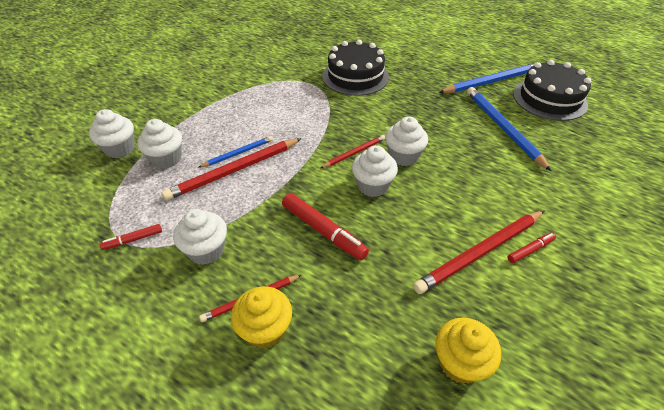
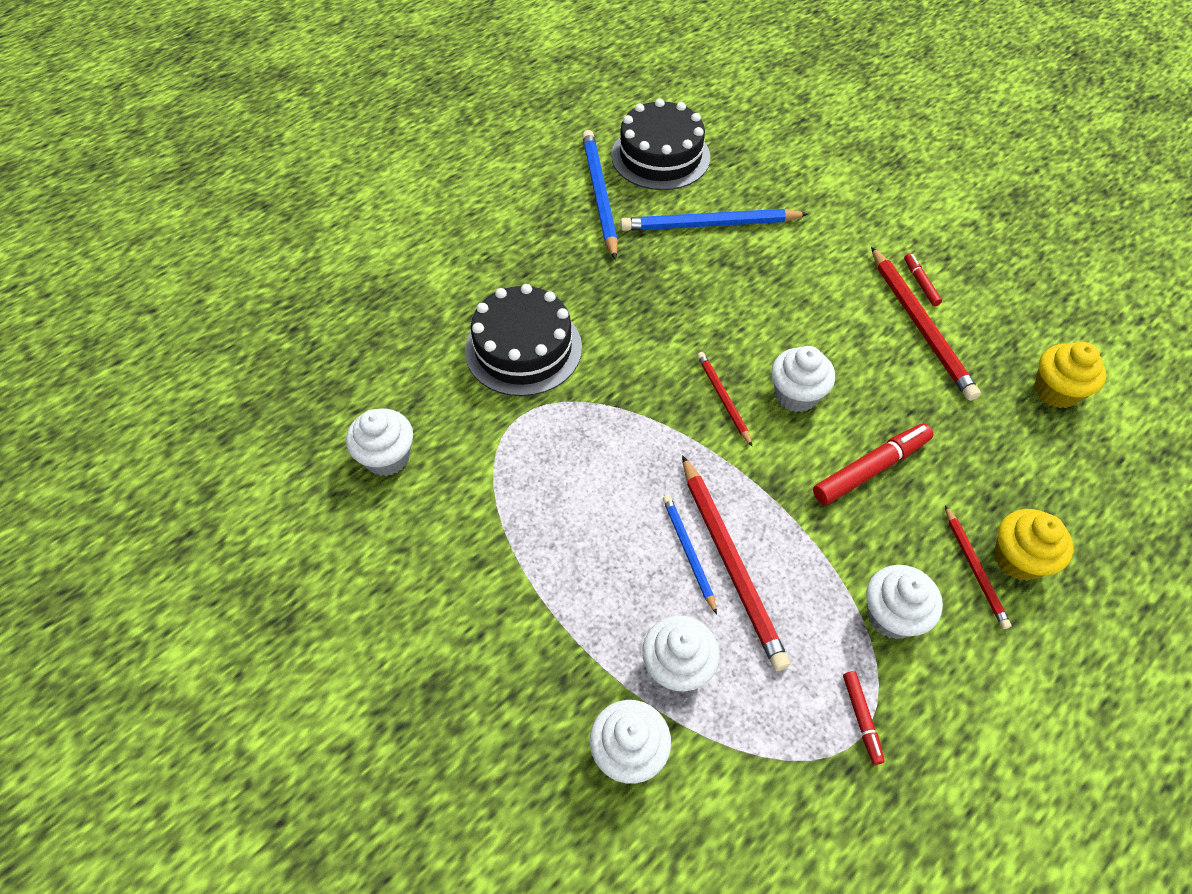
camera: 75 degrees left, 10 degrees up
white cupcake [385,116,428,166] -> white cupcake moved to [346,409,413,476]

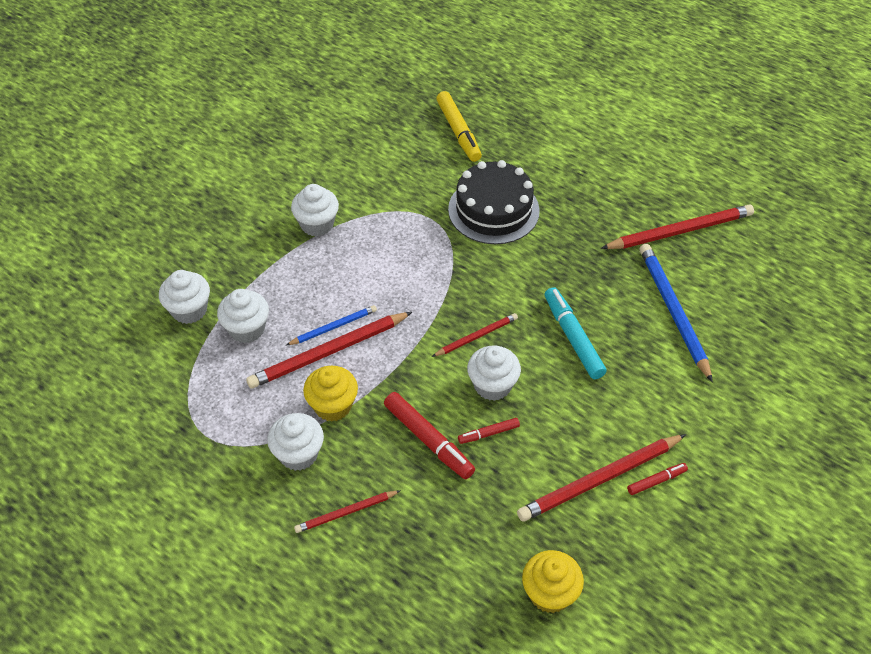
camera: 80 degrees right, 5 degrees down
white cupcake [346,409,413,476] -> white cupcake moved to [291,184,339,236]
blue pencil [582,130,618,260] -> red pencil [601,205,754,249]
black cake [611,99,710,190] -> none
red marker [843,671,885,765] -> red marker moved to [458,418,520,444]
yellow cupcake [994,509,1074,581] -> yellow cupcake moved to [303,366,358,422]
none -> yellow marker [436,91,482,162]
none -> turquoise marker [545,287,607,379]

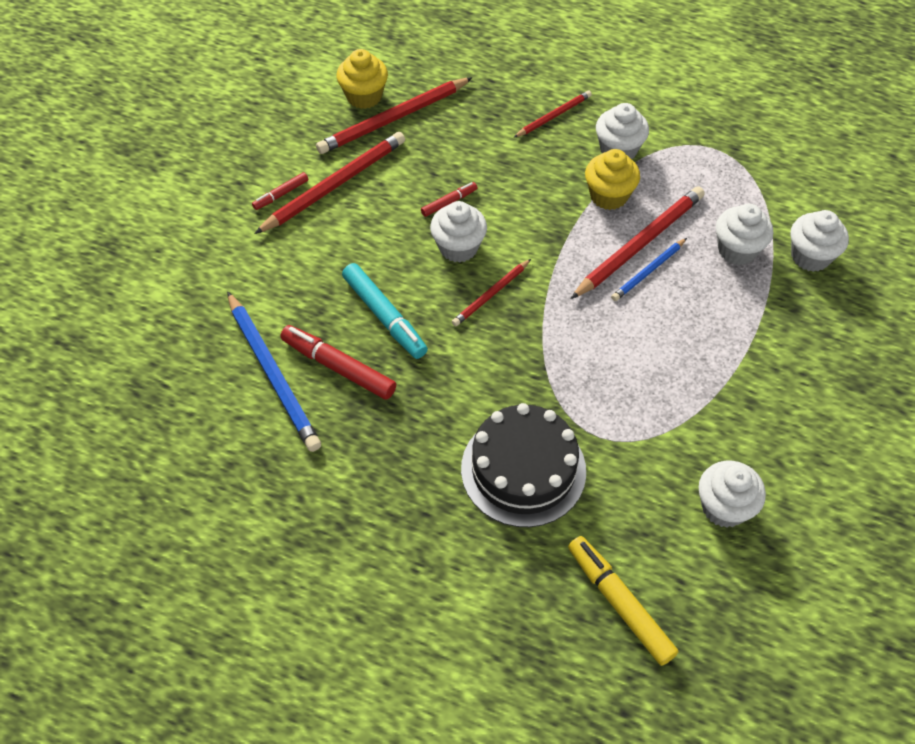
camera: 165 degrees right, 5 degrees up
white cupcake [291,184,339,236] -> white cupcake moved to [698,461,766,528]
red marker [384,392,475,479] -> red marker moved to [280,325,396,400]
red pencil [601,205,754,249] -> red pencil moved to [316,77,473,154]

